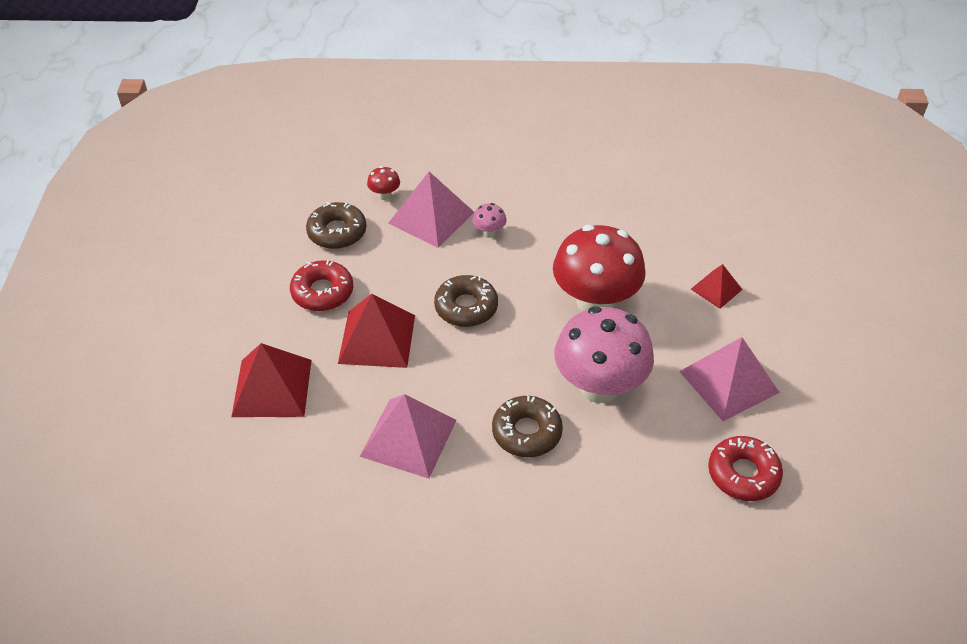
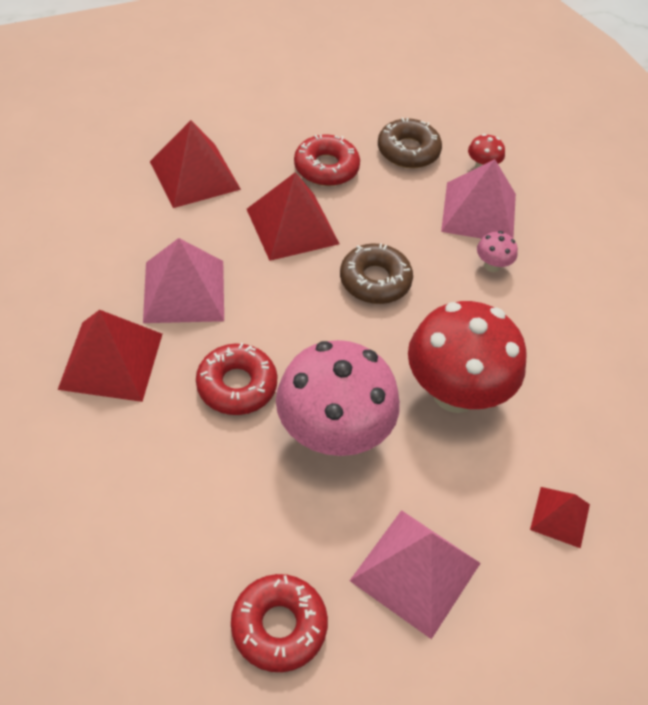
camera: 60 degrees right, 5 degrees up
brown donut [492,396,563,457] -> red donut [196,343,277,415]
none -> red pyramid [58,310,162,402]

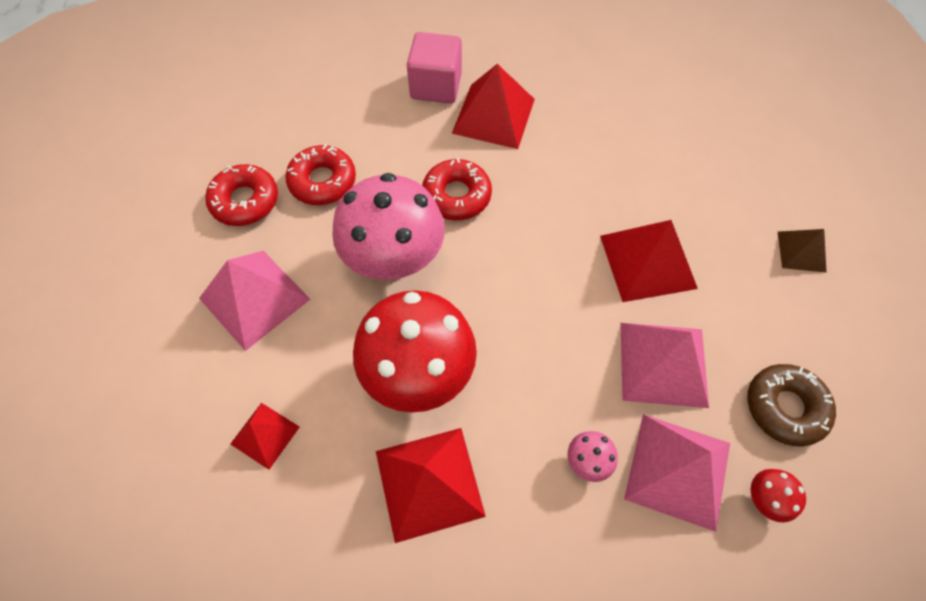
camera: 105 degrees right, 10 degrees up
pink pyramid [143,238,224,323] -> pink pyramid moved to [621,323,709,408]
red pyramid [150,120,241,208] -> red pyramid moved to [376,428,486,543]
red donut [294,134,360,186] -> red donut moved to [286,144,356,205]
brown donut [340,243,413,304] -> none
none -> pink cube [407,32,462,104]
none -> brown pyramid [778,229,827,273]

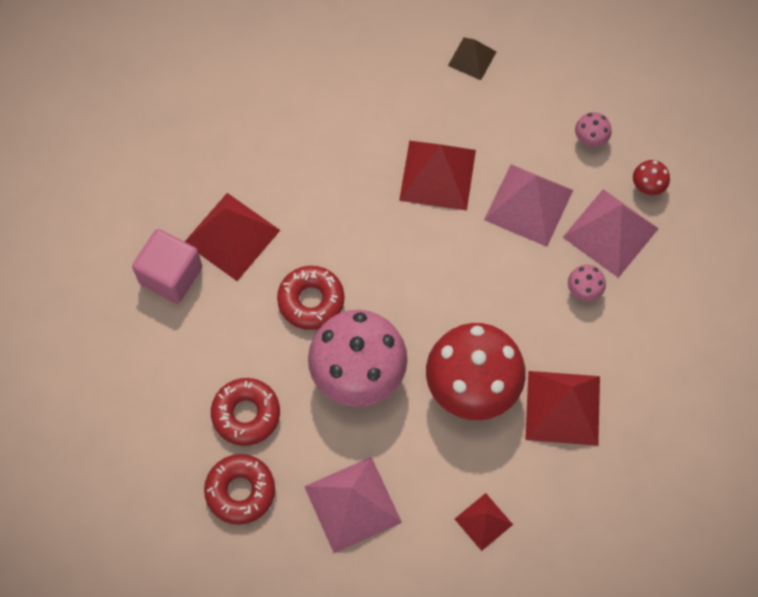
camera: 70 degrees left, 5 degrees up
brown donut [747,364,836,446] -> pink mushroom [575,112,612,147]

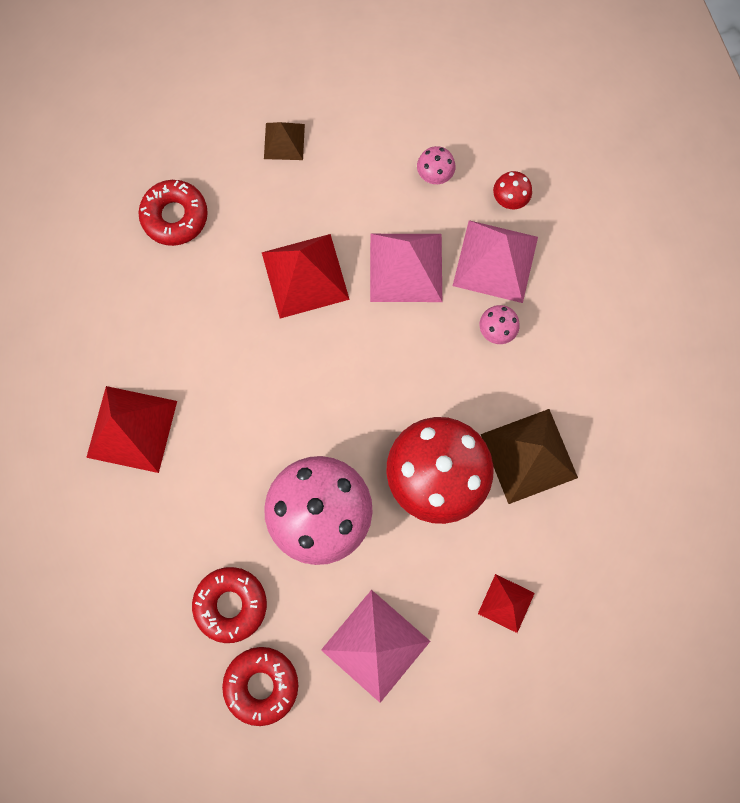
camera: 25 degrees left, 10 degrees up
pink cube [132,229,202,303] -> none
red donut [277,266,344,330] -> red donut moved to [139,180,208,246]
red pyramid [525,371,600,446] -> brown pyramid [481,409,578,504]

